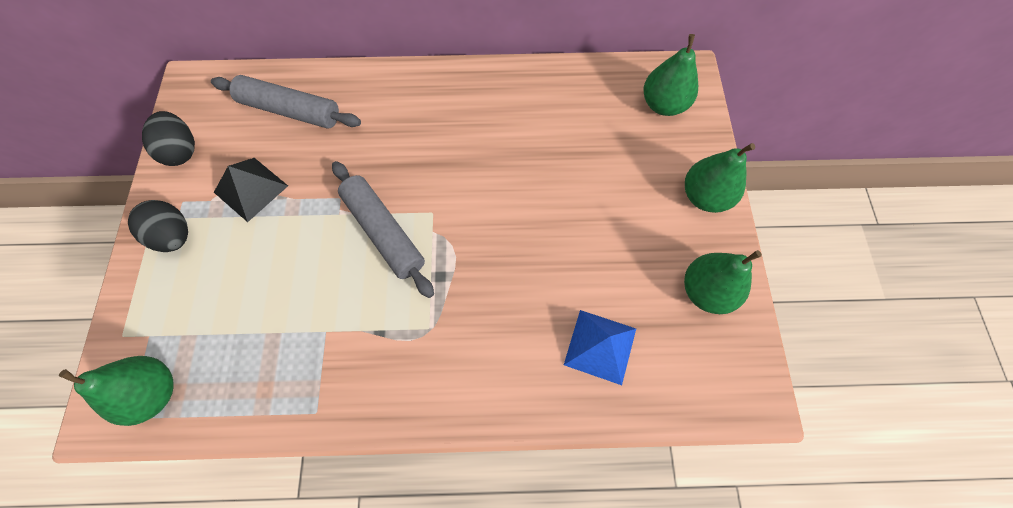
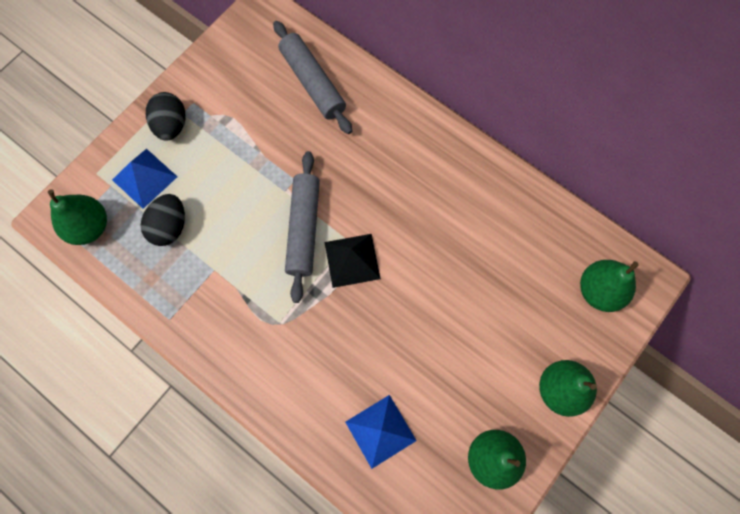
camera: 40 degrees right, 5 degrees up
black egg [142,111,195,166] -> black egg moved to [141,194,185,246]
black pyramid [214,158,288,222] -> black pyramid moved to [325,234,381,288]
none -> blue pyramid [112,149,177,209]

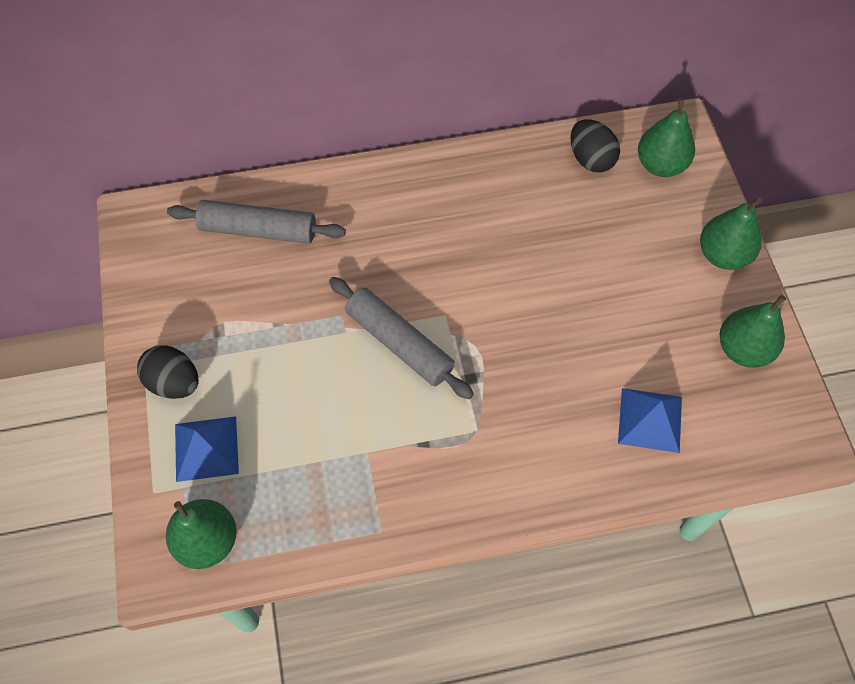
camera: 50 degrees left, 10 degrees down
black egg [141,194,185,246] -> black egg moved to [570,119,620,173]
black pyramid [325,234,381,288] -> none

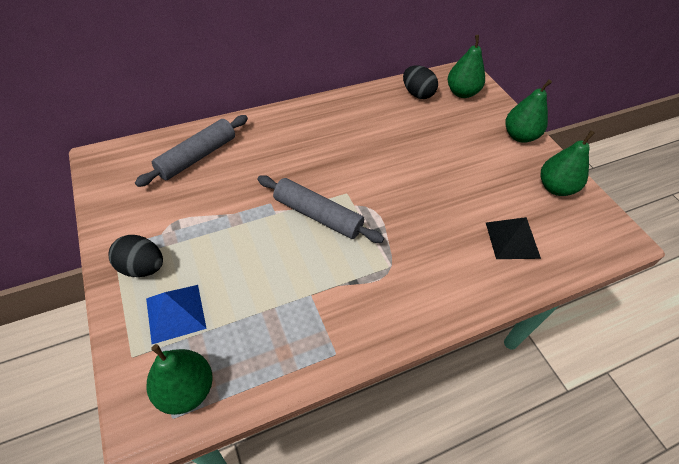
camera: 15 degrees left, 10 degrees down
grey rolling pin [167,200,346,244] -> grey rolling pin turned 45 degrees counterclockwise [135,115,248,187]
blue pyramid [618,388,682,453] -> black pyramid [486,217,541,259]

